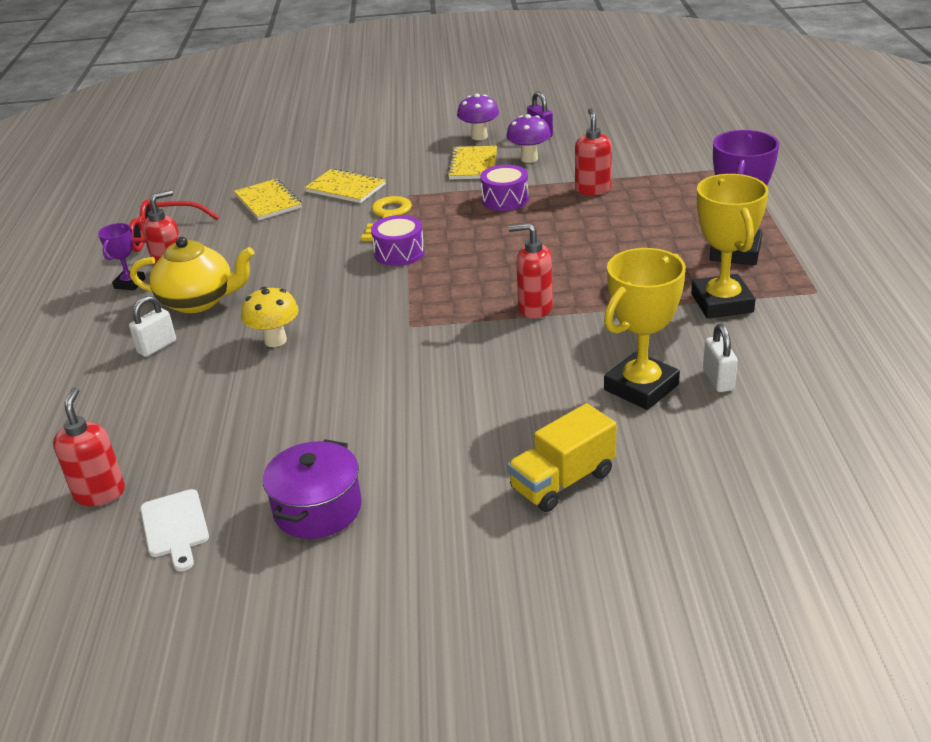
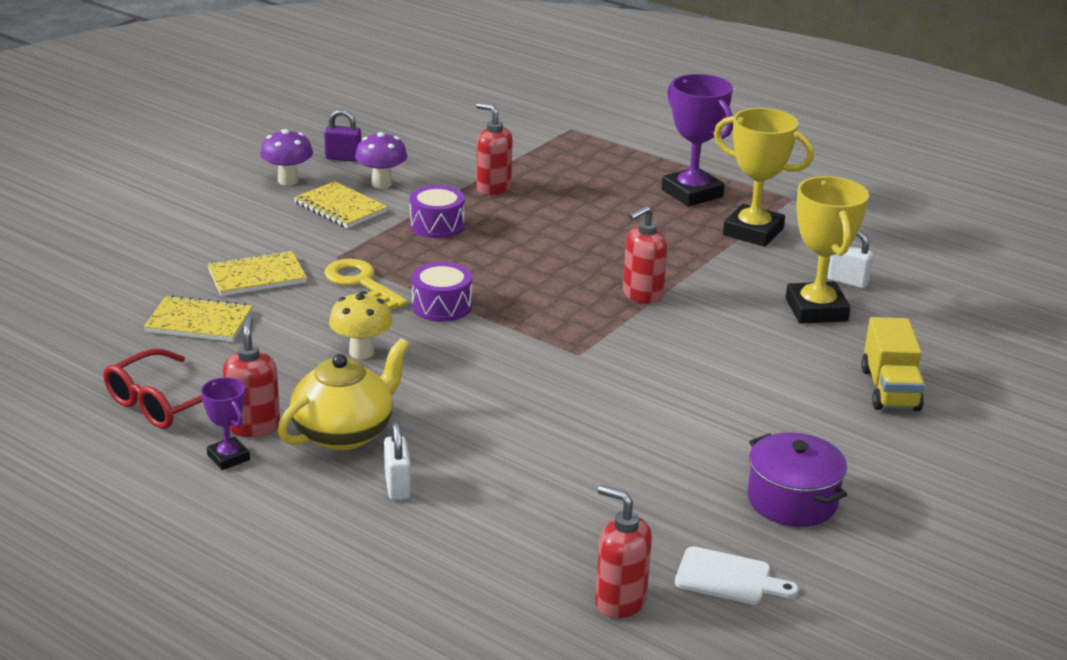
camera: 55 degrees left, 5 degrees down
yellow mushroom [241,287,299,347] -> yellow mushroom moved to [329,291,393,359]

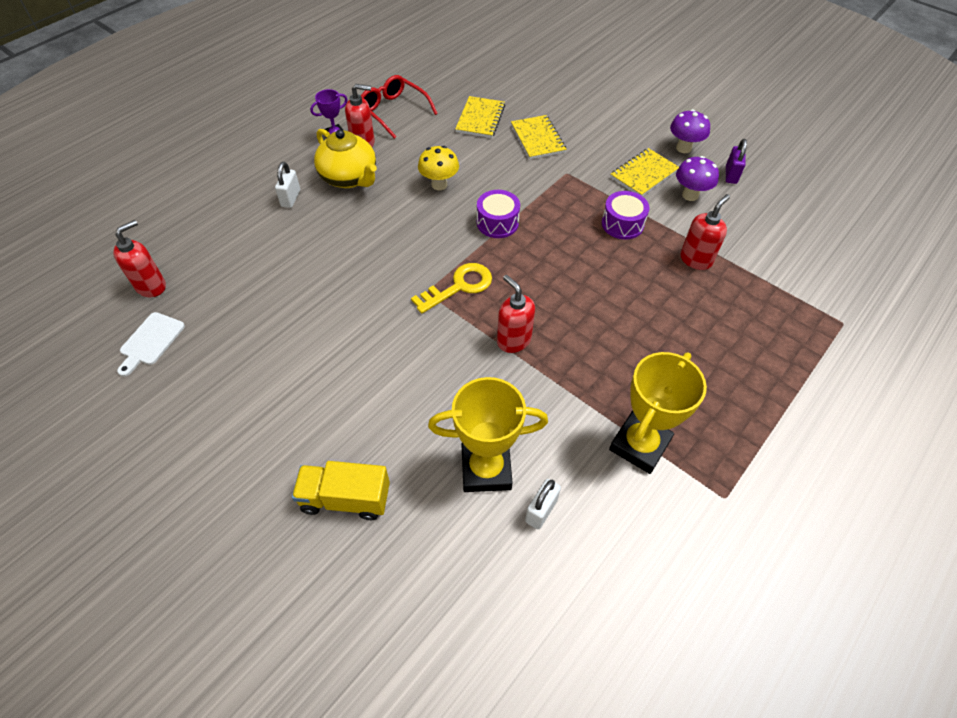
camera: 95 degrees right, 25 degrees up
yellow key [324,259,408,310] -> yellow key moved to [411,263,492,314]
white padlock [384,422,411,500] -> white padlock turned 75 degrees counterclockwise [275,162,300,208]
purple trophy [662,74,733,206] -> none
purple pot [748,432,847,527] -> none

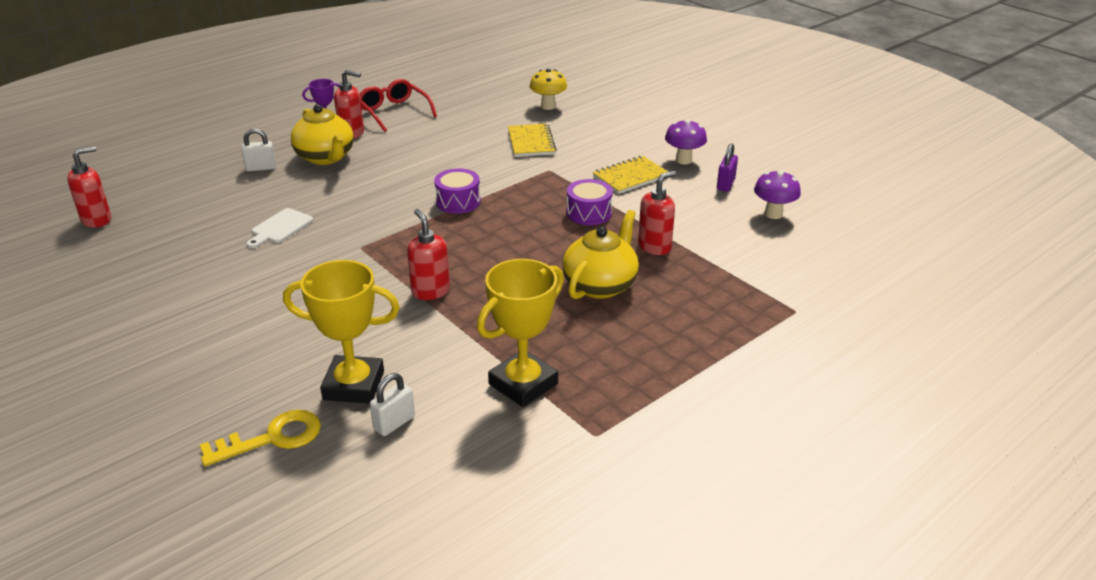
camera: 10 degrees right, 20 degrees down
white cutting board [117,312,185,377] -> white cutting board moved to [246,208,313,248]
white padlock [275,162,300,208] -> white padlock turned 60 degrees clockwise [241,128,276,171]
yellow truck [292,461,390,520] -> none
yellow key [411,263,492,314] -> yellow key moved to [200,410,321,466]
yellow mushroom [418,146,459,190] -> yellow mushroom moved to [530,69,567,110]
yellow notebook [455,96,505,138] -> none
purple mushroom [676,156,719,201] -> purple mushroom moved to [754,170,801,219]
none -> yellow teapot [562,210,639,299]

